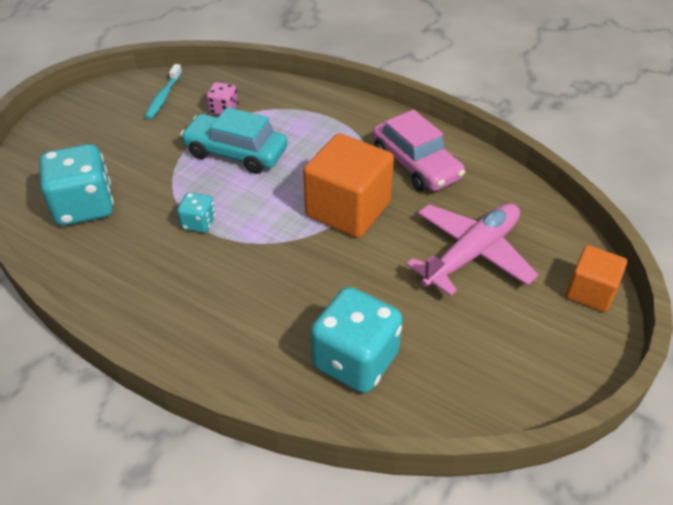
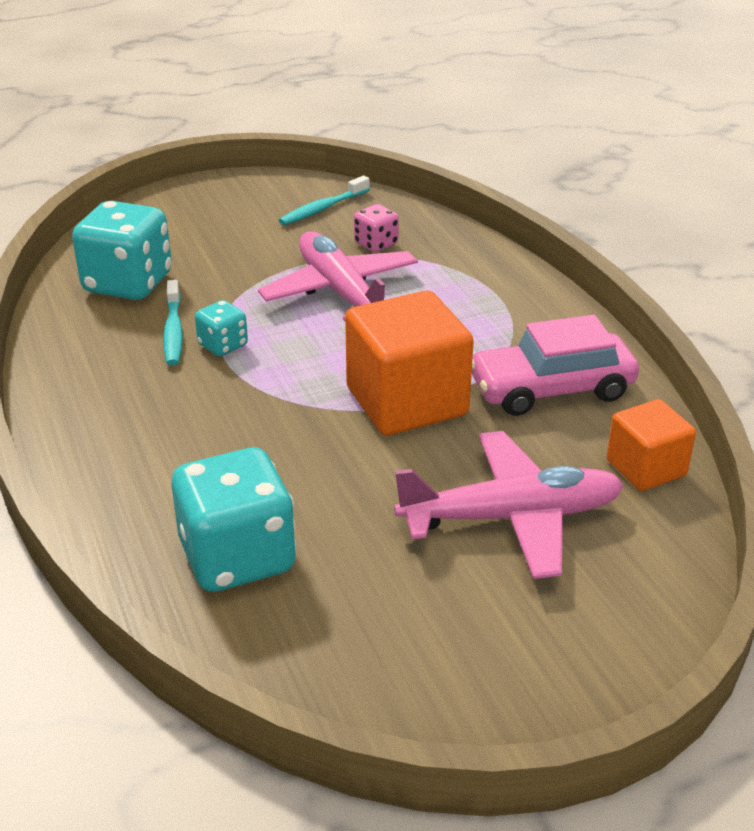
camera: 35 degrees right, 10 degrees down
turquoise car [180,107,287,174] -> pink plane [258,231,418,321]
pink car [373,110,465,192] -> pink car turned 75 degrees clockwise [472,315,639,416]
orange cube [566,245,627,312] -> orange cube moved to [606,399,696,491]
none -> turquoise toothbrush [163,280,183,366]

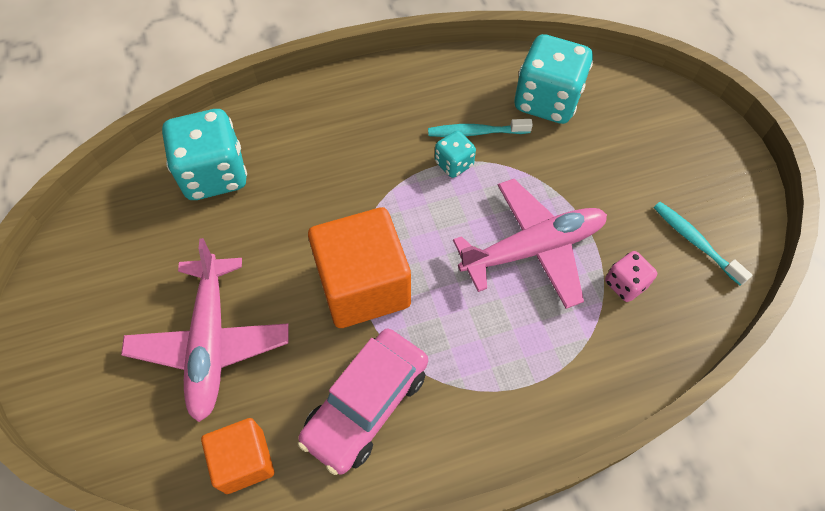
camera: 95 degrees right, 25 degrees up
pink car [472,315,639,416] -> pink car turned 135 degrees counterclockwise [298,328,428,475]

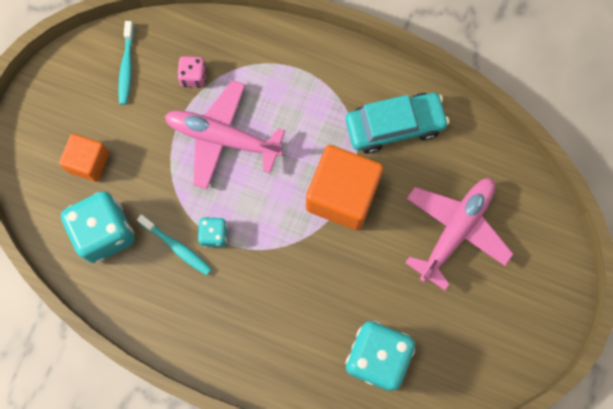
camera: 140 degrees left, 15 degrees up
orange cube [201,418,274,494] -> orange cube moved to [59,134,109,182]
pink car [298,328,428,475] -> turquoise car [346,93,449,154]

